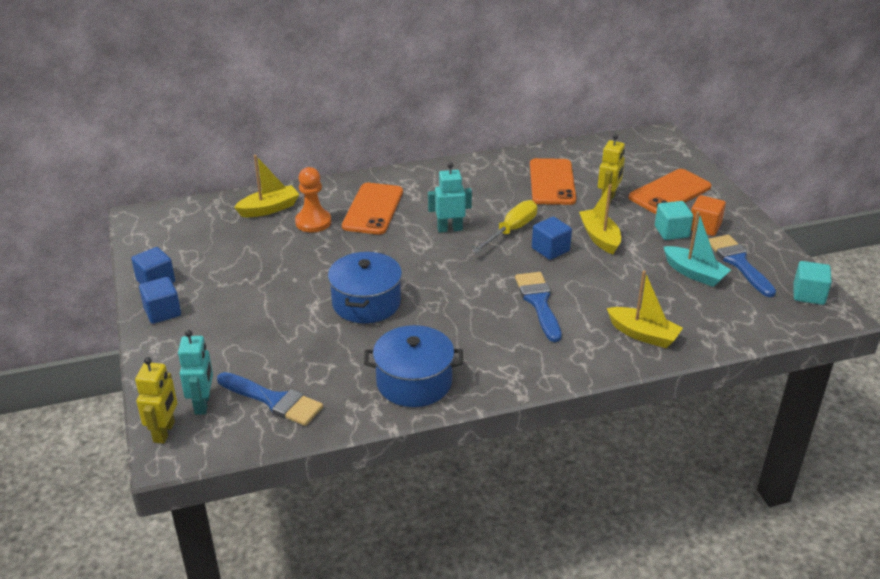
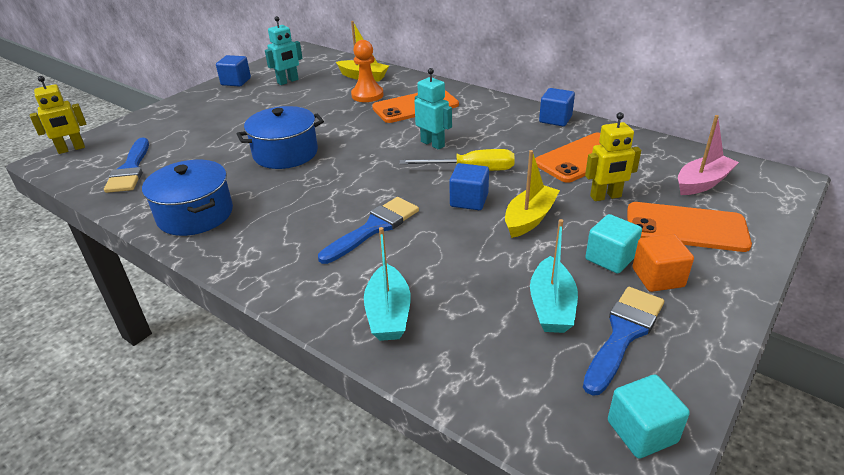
camera: 55 degrees right, 0 degrees up
blue cube [139,277,181,324] -> blue cube moved to [539,88,575,126]
turquoise robot [178,330,213,415] -> turquoise robot moved to [265,16,303,85]
yellow boat [607,271,683,348] -> turquoise boat [364,227,411,341]
none -> pink boat [678,115,739,195]

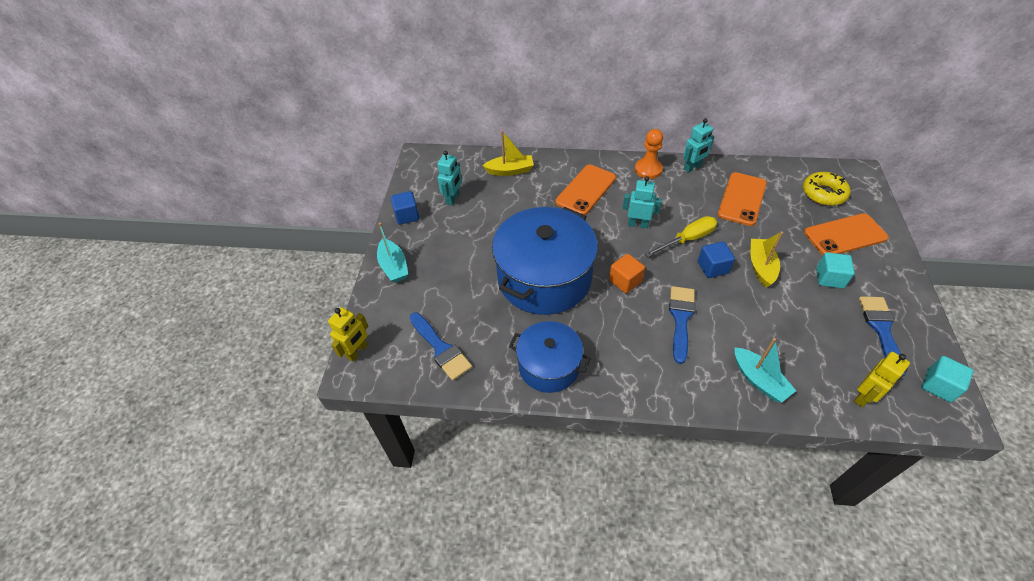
camera: 30 degrees left, 15 degrees up
blue pot [237,106,324,169] -> blue pot [492,207,598,315], size x1.72
orange pawn [351,40,383,102] -> orange pawn moved to [635,129,663,179]
turquoise boat [530,219,578,333] -> turquoise boat moved to [377,223,408,283]
blue cube [539,88,575,126] -> turquoise robot [683,118,714,173]
yellow robot [585,112,641,201] -> yellow robot moved to [854,352,910,407]
orange cube [633,234,694,292] -> orange cube moved to [609,254,645,293]
pink boat [678,115,739,195] -> yellow donut [803,172,850,206]

